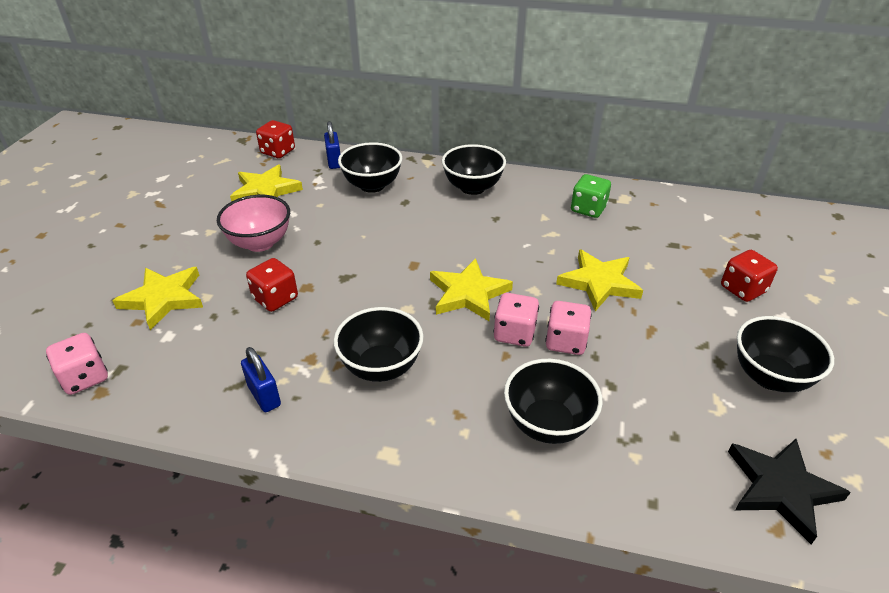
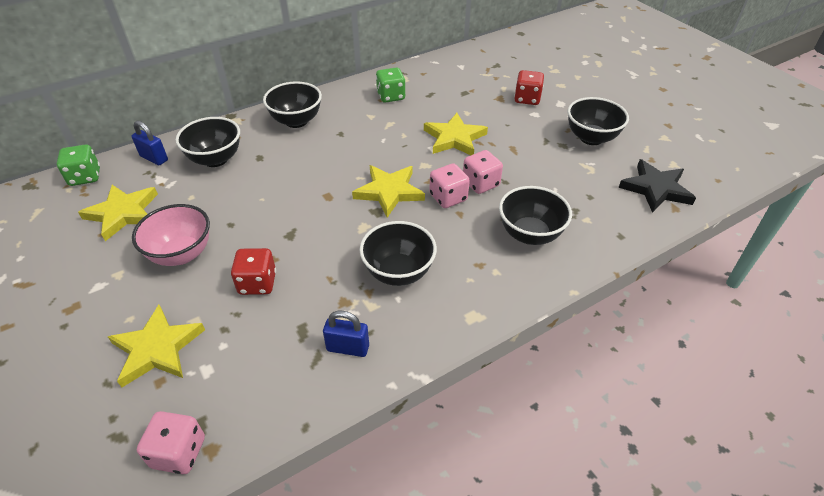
camera: 45 degrees left, 5 degrees up
red dice [256,120,295,158] -> green dice [57,144,100,186]

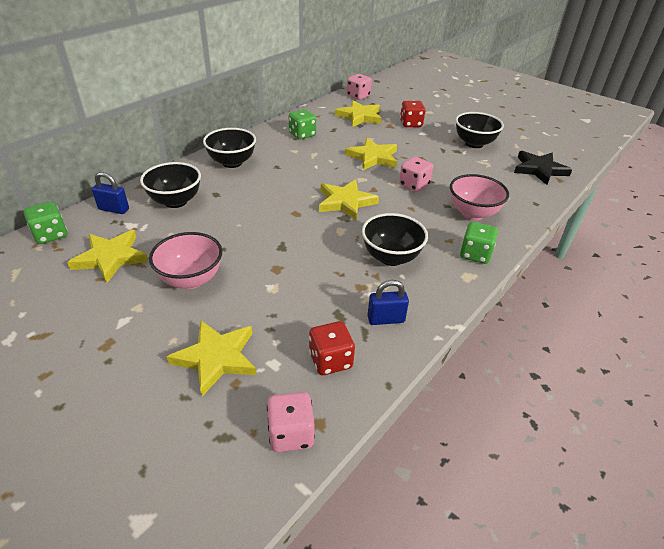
camera: 20 degrees left, 5 degrees down
red dice [231,248,276,295] -> red dice moved to [309,321,355,375]
pink dice [429,163,470,208] -> pink dice moved to [347,74,372,100]
black bowl [499,186,572,245] -> pink bowl [450,174,509,220]
none -> yellow star [335,100,381,127]
none -> green dice [460,222,498,264]

